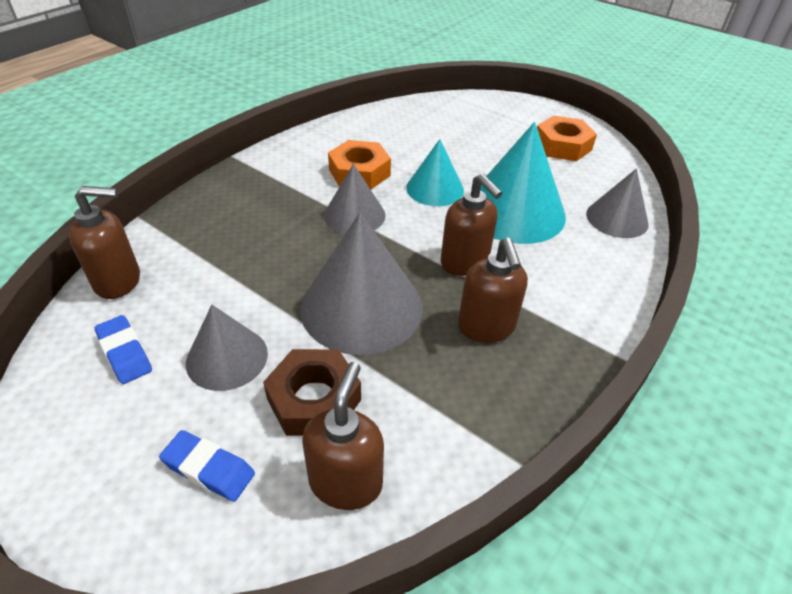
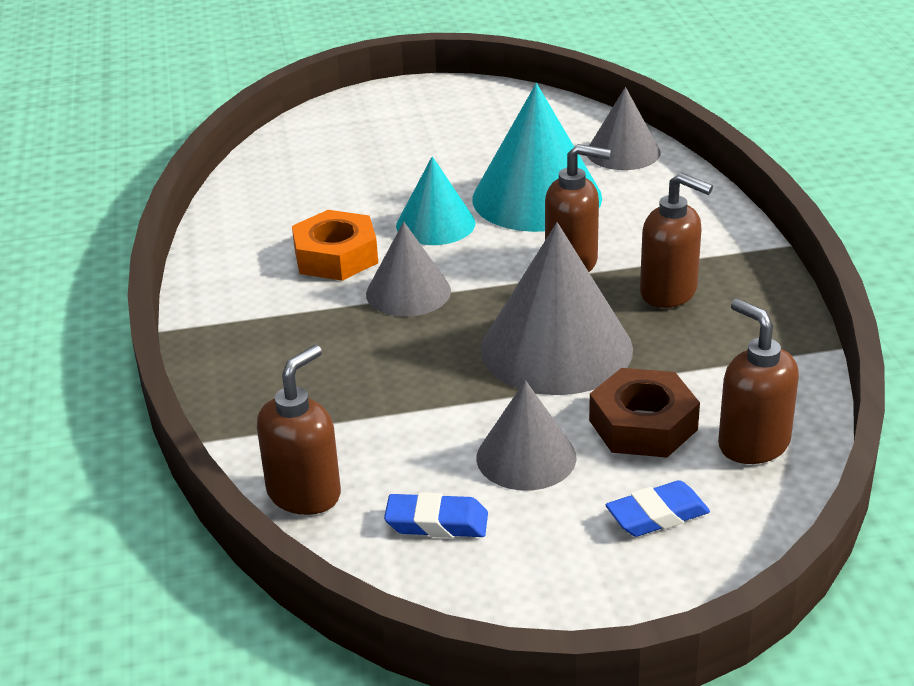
camera: 45 degrees left, 10 degrees down
orange nut [537,116,597,161] -> none

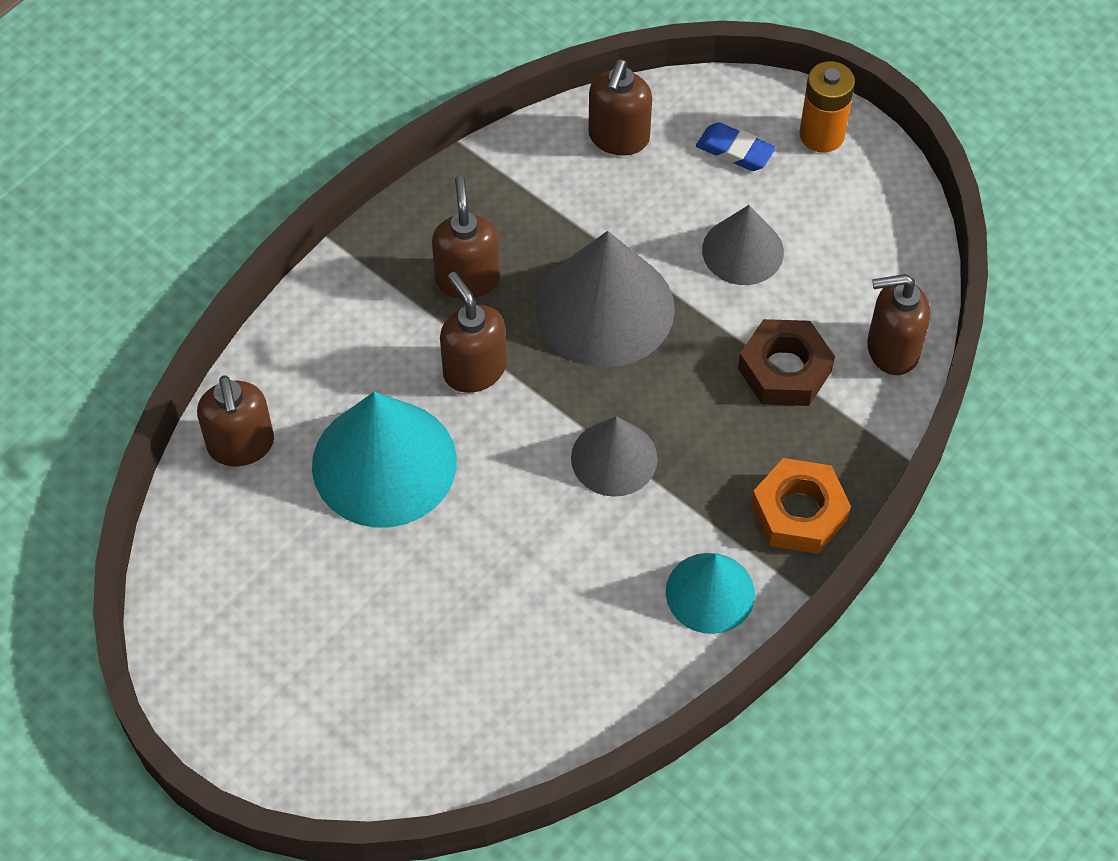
camera: 130 degrees left, 25 degrees up
orange nut [292,210,378,281] -> orange nut moved to [751,458,851,554]
blue eraser [384,492,488,538] -> none
turquoise cone [396,156,475,245] -> turquoise cone moved to [666,553,755,634]
grey cone [587,87,660,170] -> brown soap dispenser [197,375,274,466]
brown nut [589,368,700,458] -> brown nut moved to [738,319,835,406]
none -> orange battery [800,61,855,153]

